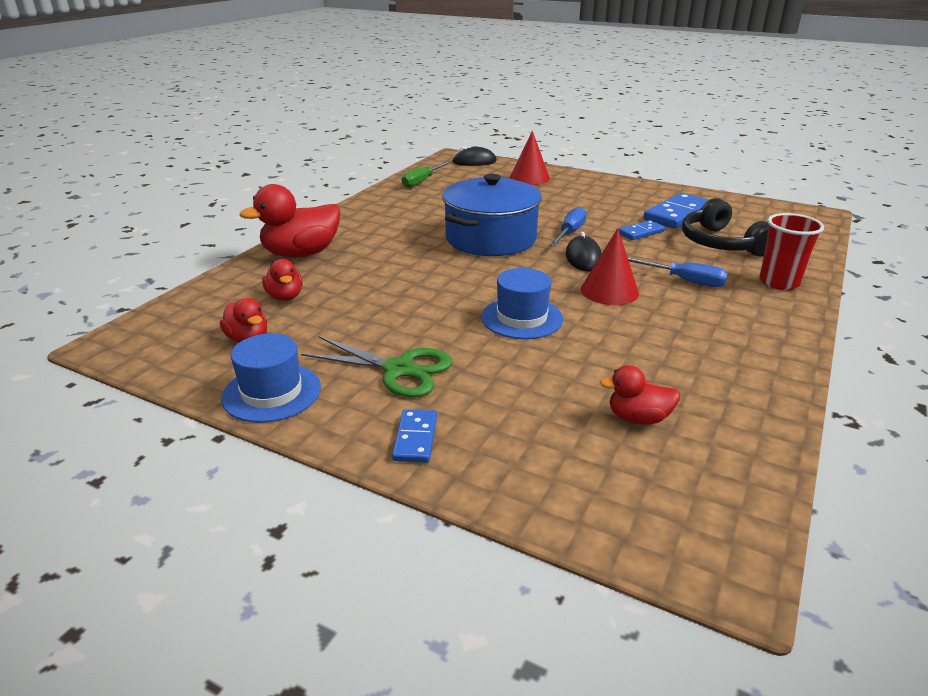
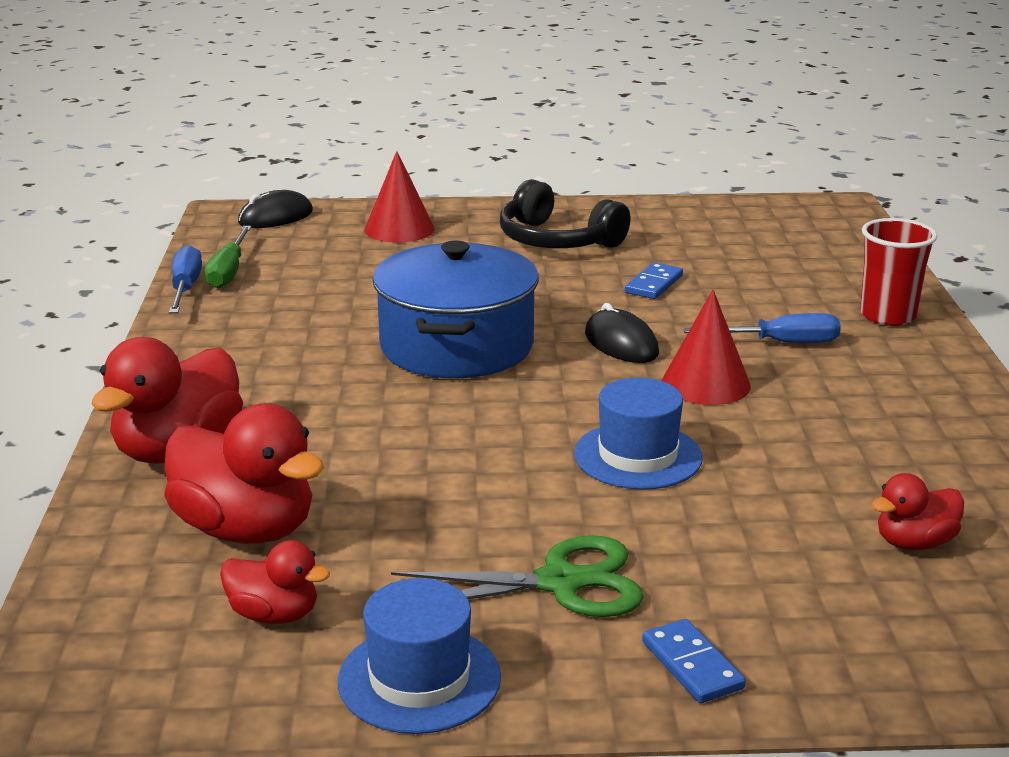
camera: 30 degrees left, 5 degrees down
red duck [262,259,303,301] -> red duck [164,403,324,544], size x1.83
blue screwdriver [549,207,587,246] -> blue screwdriver moved to [169,245,202,313]
blue domino [643,193,709,229] -> none
black headphones [682,198,769,256] -> black headphones moved to [500,179,631,248]

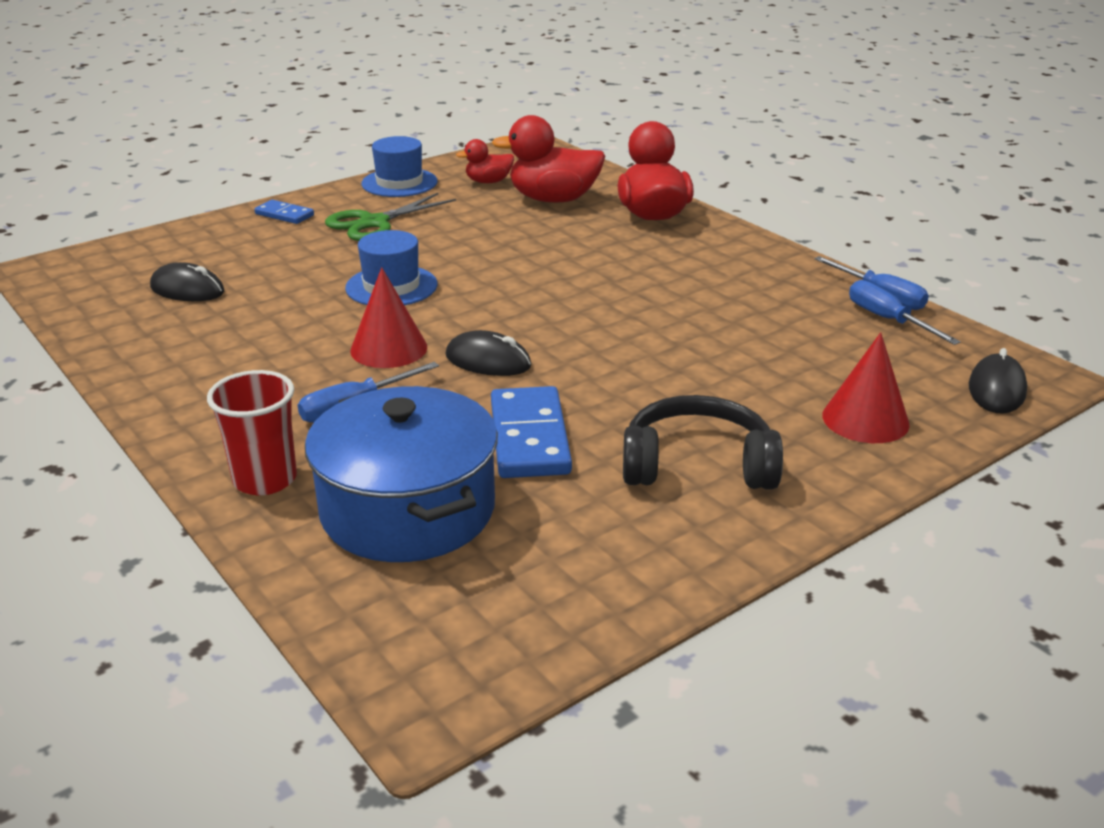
camera: 145 degrees right, 5 degrees up
green screwdriver [205,226,252,288] -> blue screwdriver [849,280,961,345]
blue pot [372,241,539,378] -> blue pot moved to [305,386,498,562]
blue domino [625,262,683,299] -> blue domino [491,386,572,478], size x1.79
red duck [871,473,964,550] -> black mouse [150,262,224,301]

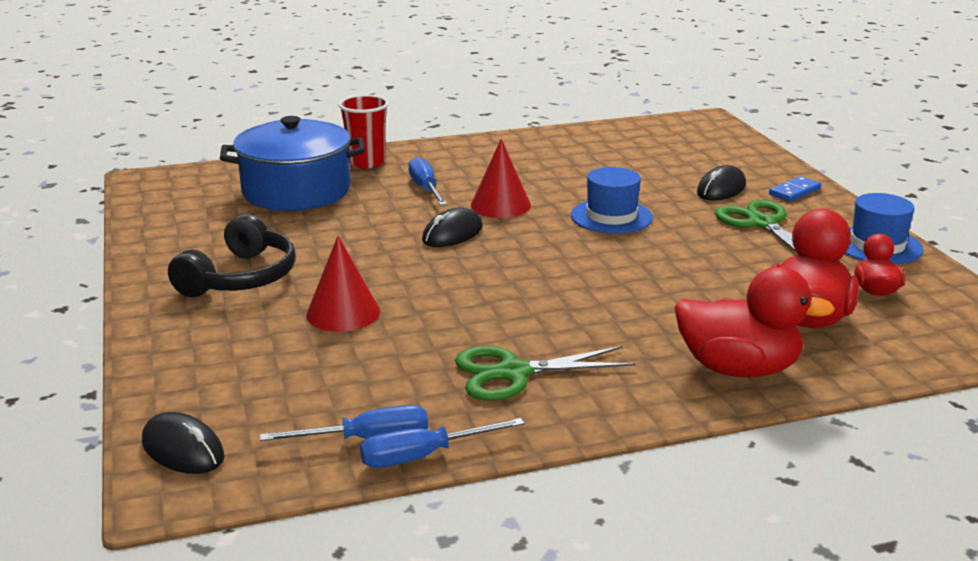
camera: 110 degrees right, 5 degrees down
black mouse [150,262,224,301] -> black mouse moved to [697,165,746,200]
blue domino [491,386,572,478] -> none
red cone [822,332,909,443] -> red cone moved to [306,236,380,332]
none -> green scissors [455,346,636,401]

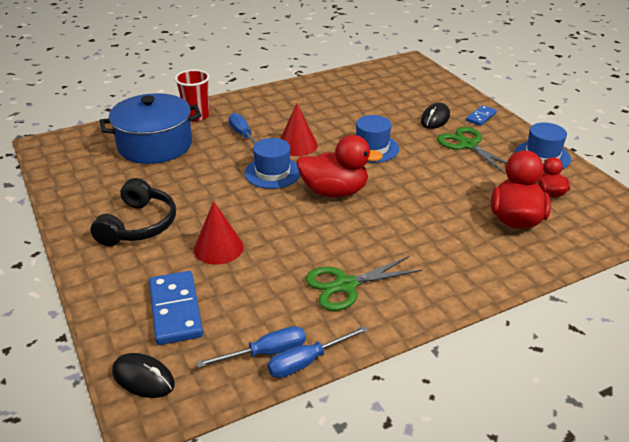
camera: 10 degrees left, 10 degrees up
black mouse [422,208,483,247] -> blue hat [244,138,300,189]
red duck [674,267,835,378] -> red duck moved to [296,135,383,197]
none -> blue domino [149,271,203,345]

